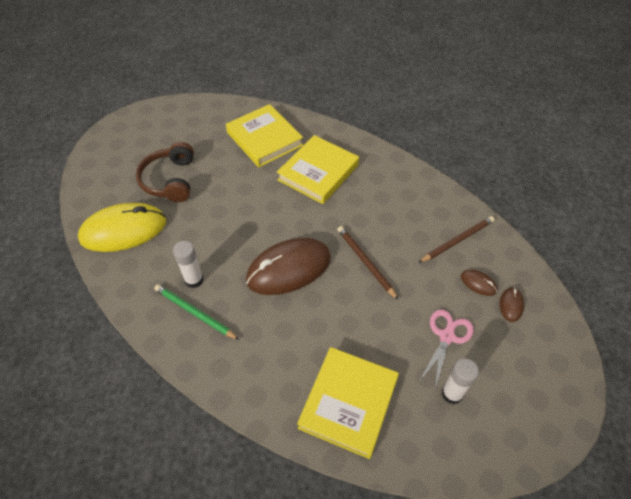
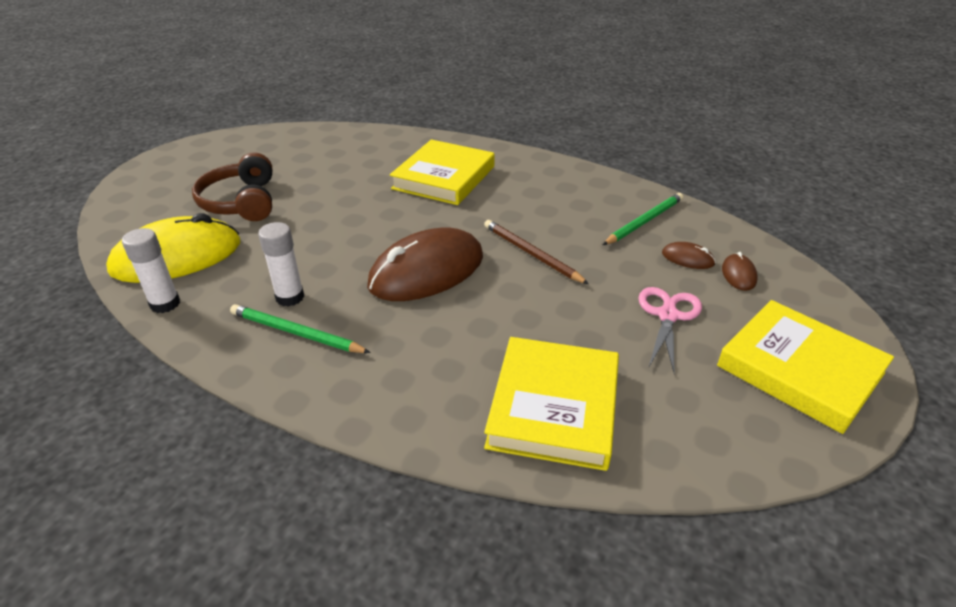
camera: 10 degrees left, 15 degrees down
yellow book [226,104,303,167] -> yellow book moved to [717,300,894,434]
brown pencil [419,216,495,263] -> green pencil [603,193,683,245]
white glue stick [442,358,479,404] -> white glue stick moved to [122,228,180,313]

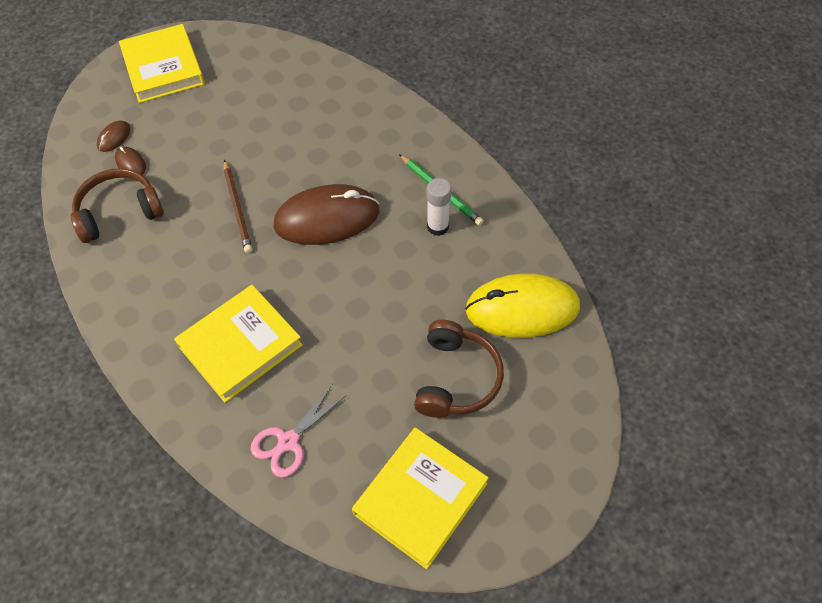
camera: 155 degrees left, 20 degrees up
white glue stick [122,228,180,313] -> none
yellow book [484,337,619,471] -> yellow book moved to [352,427,489,569]
green pencil [603,193,683,245] -> brown headphones [71,168,164,243]
pink scissors [638,287,702,374] -> pink scissors moved to [251,383,347,478]

